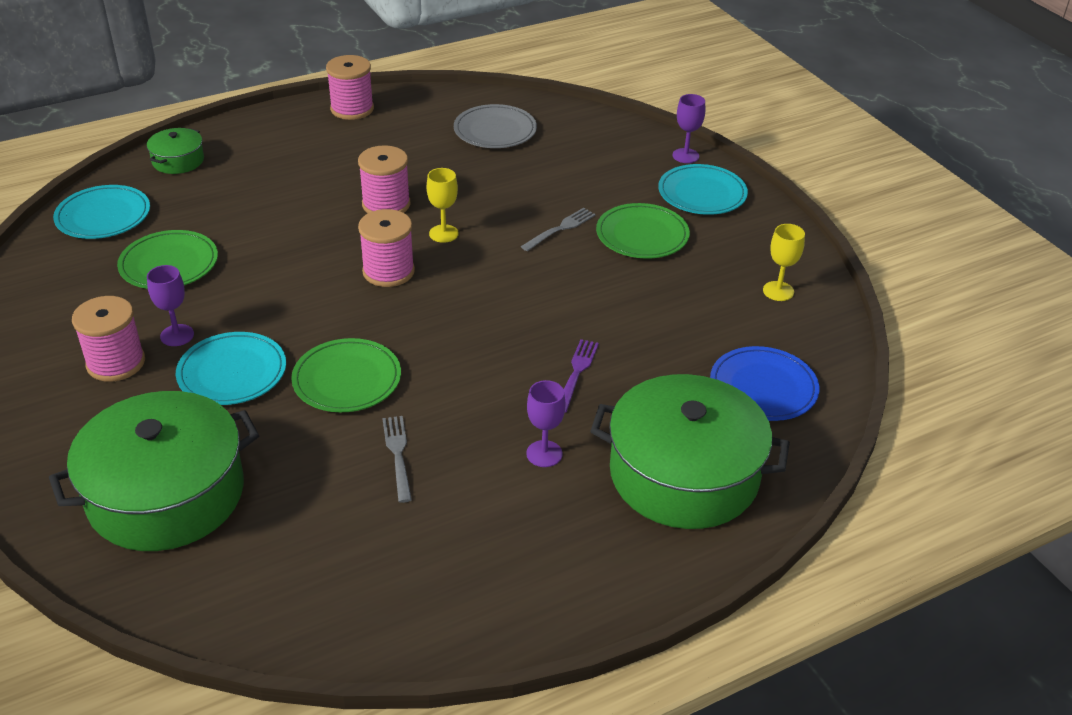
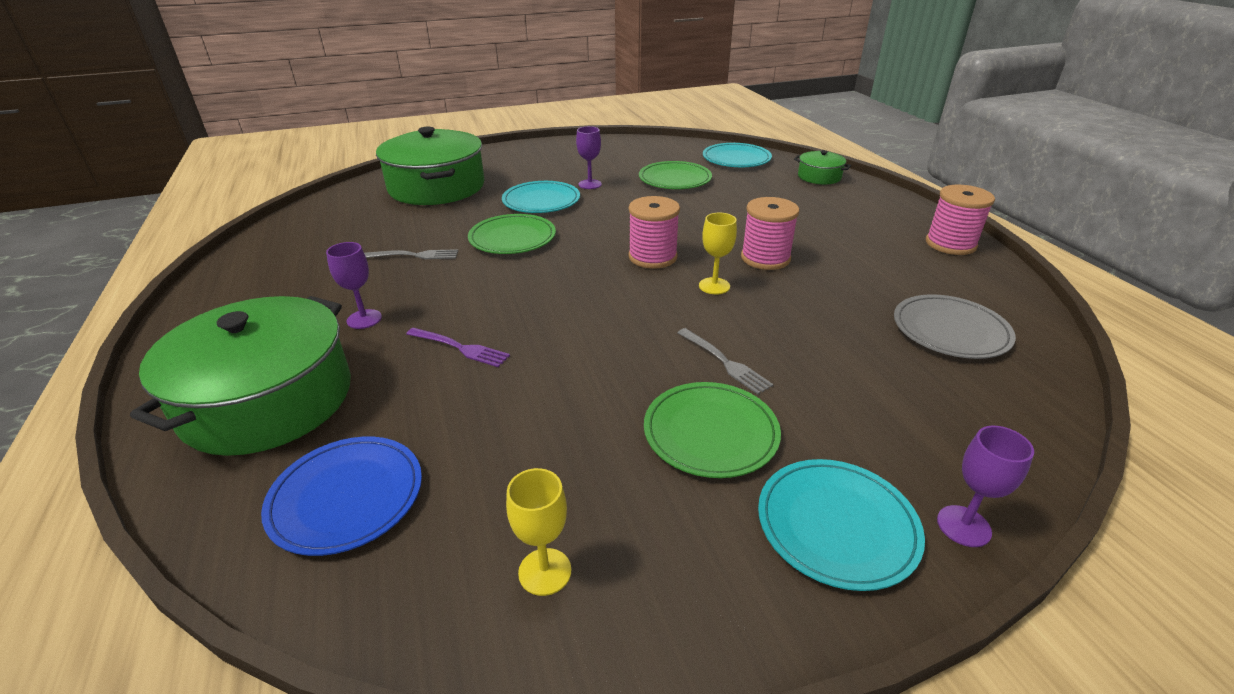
camera: 100 degrees right, 5 degrees down
pink spool [72,296,145,382] -> none

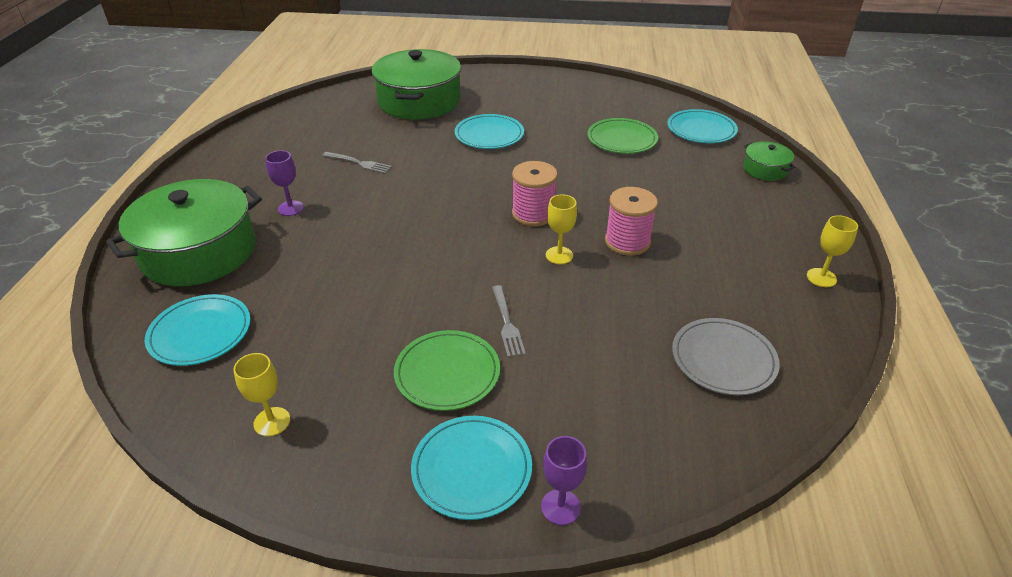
camera: 25 degrees right, 5 degrees up
blue plate [261,437,422,556] -> turquoise plate [145,294,251,366]
purple fork [406,328,510,367] -> none
green plate [468,214,556,254] -> none
purple goblet [576,126,602,189] -> none
pink spool [926,185,995,255] -> yellow goblet [807,215,858,287]

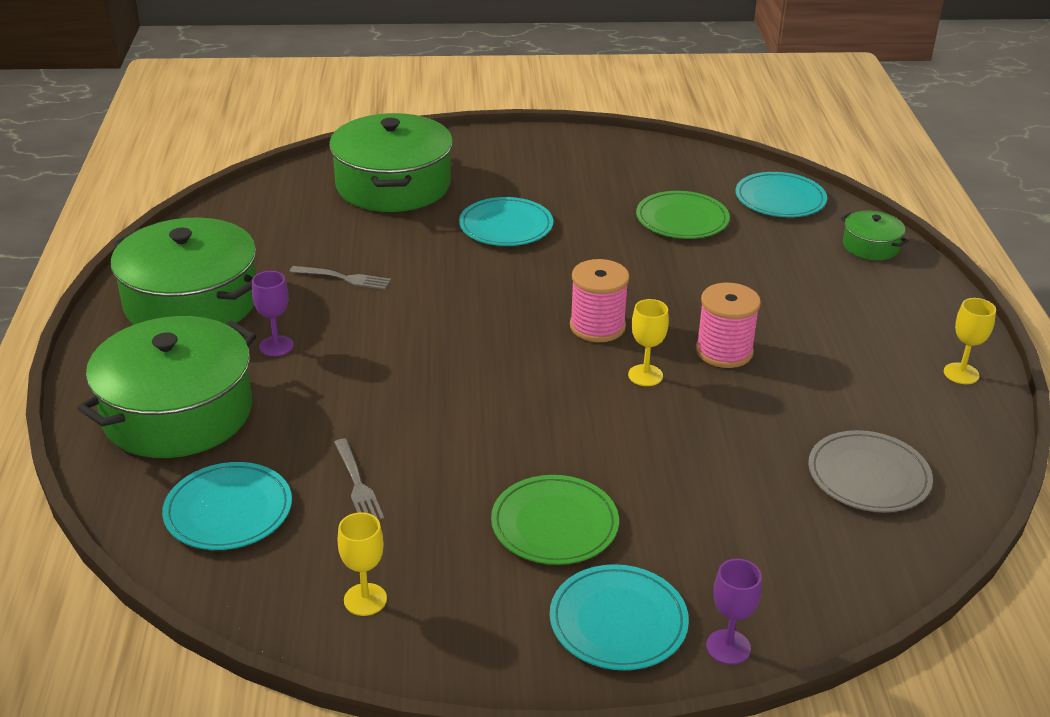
camera: 10 degrees left, 5 degrees down
grey fork [492,285,526,357] -> grey fork moved to [334,439,384,519]
none -> green pot [111,217,256,325]

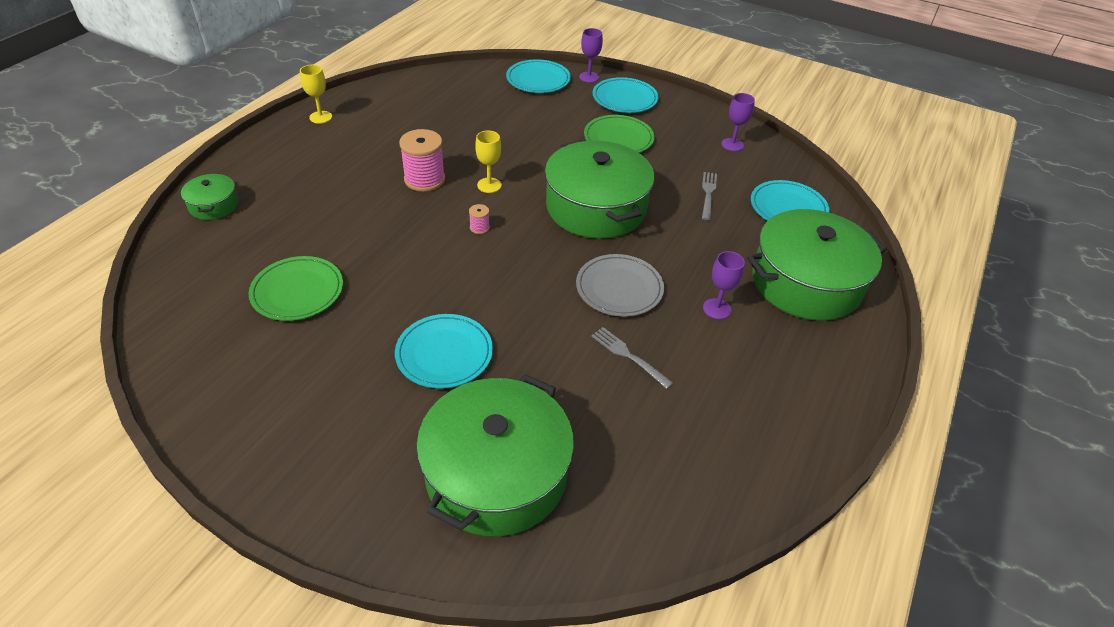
camera: 150 degrees left, 10 degrees up
green pot [111,217,256,325] -> green pot moved to [545,140,655,239]
yellow goblet [338,512,387,616] -> purple goblet [721,93,755,151]
pink spool [570,259,630,342] -> pink spool [469,204,490,234], size x0.46
turquoise plate [736,172,827,217] -> turquoise plate moved to [506,59,571,93]
grey plate [808,430,933,512] -> grey plate moved to [576,254,664,317]

